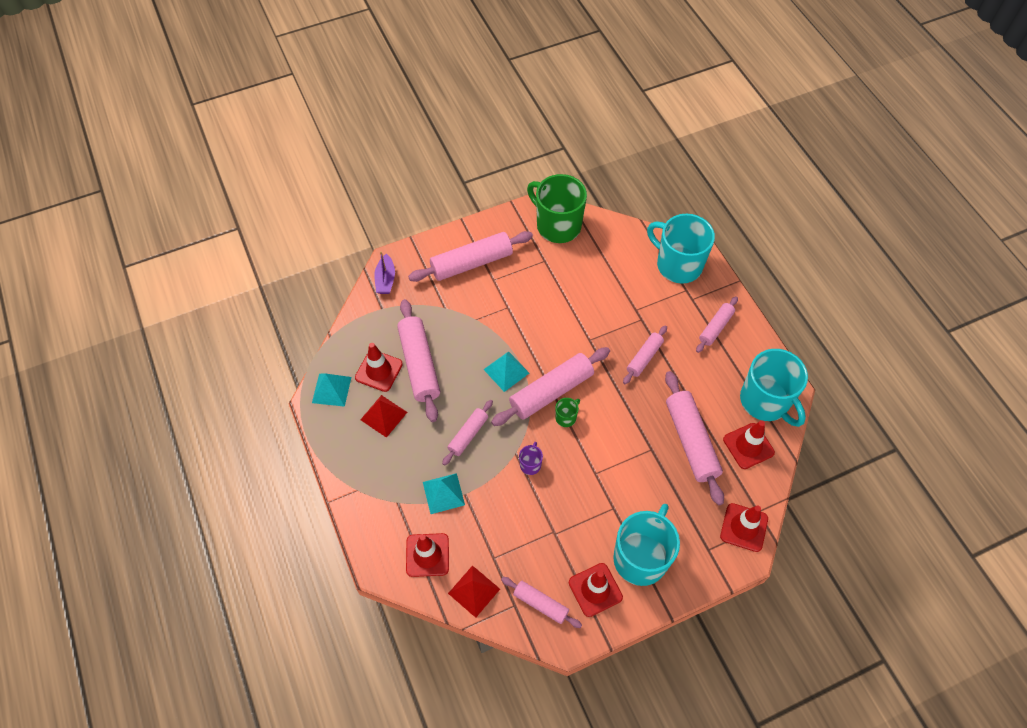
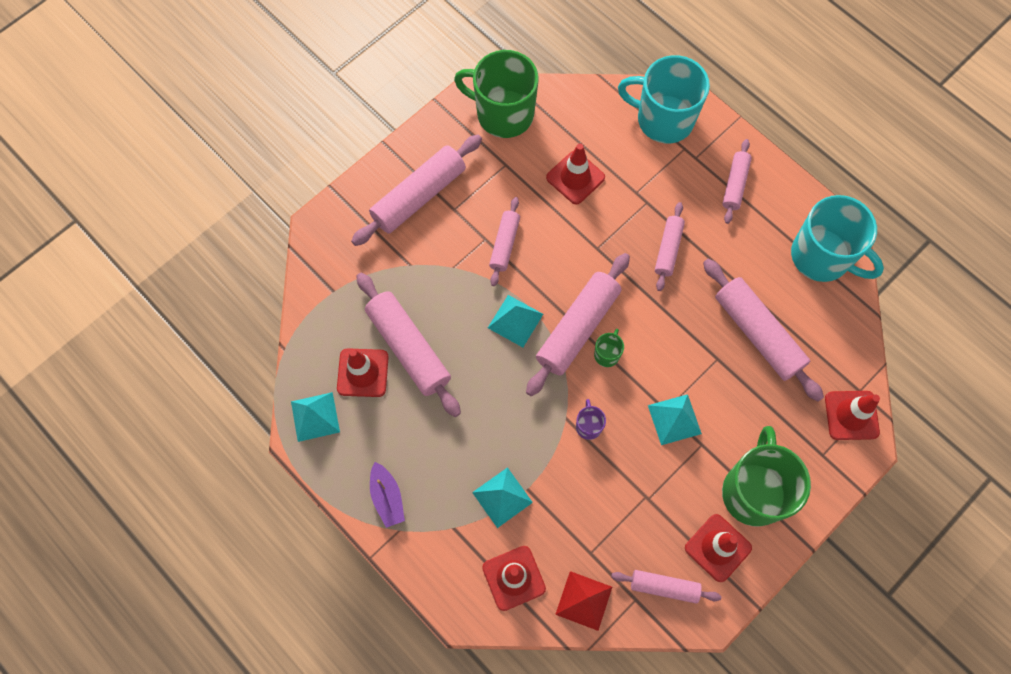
camera: 20 degrees left, 10 degrees up
red pyramid [360,395,407,438] -> none
purple boat [374,251,395,294] -> purple boat moved to [370,462,405,528]
pink rolling pin [442,400,493,465] -> pink rolling pin moved to [489,197,520,286]
turquoise mug [613,504,680,586] -> green mug [722,426,811,527]
red traffic cone [723,421,775,469] -> red traffic cone moved to [546,144,605,204]
none -> turquoise pyramid [648,394,702,445]

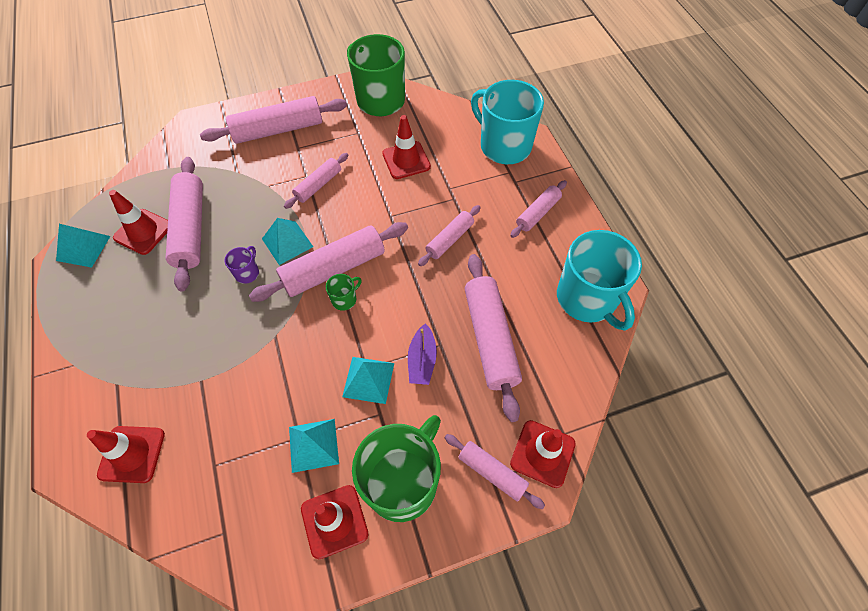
camera: 25 degrees right, 10 degrees down
purple boat [370,462,405,528] -> purple boat moved to [408,323,437,385]
turquoise pyramid [472,467,533,528] -> turquoise pyramid moved to [289,419,339,473]
red pyramid [555,571,612,631] -> none
purple mug [576,399,606,440] -> purple mug moved to [225,246,259,284]
pink rolling pin [611,570,721,604] -> pink rolling pin moved to [445,434,545,509]

